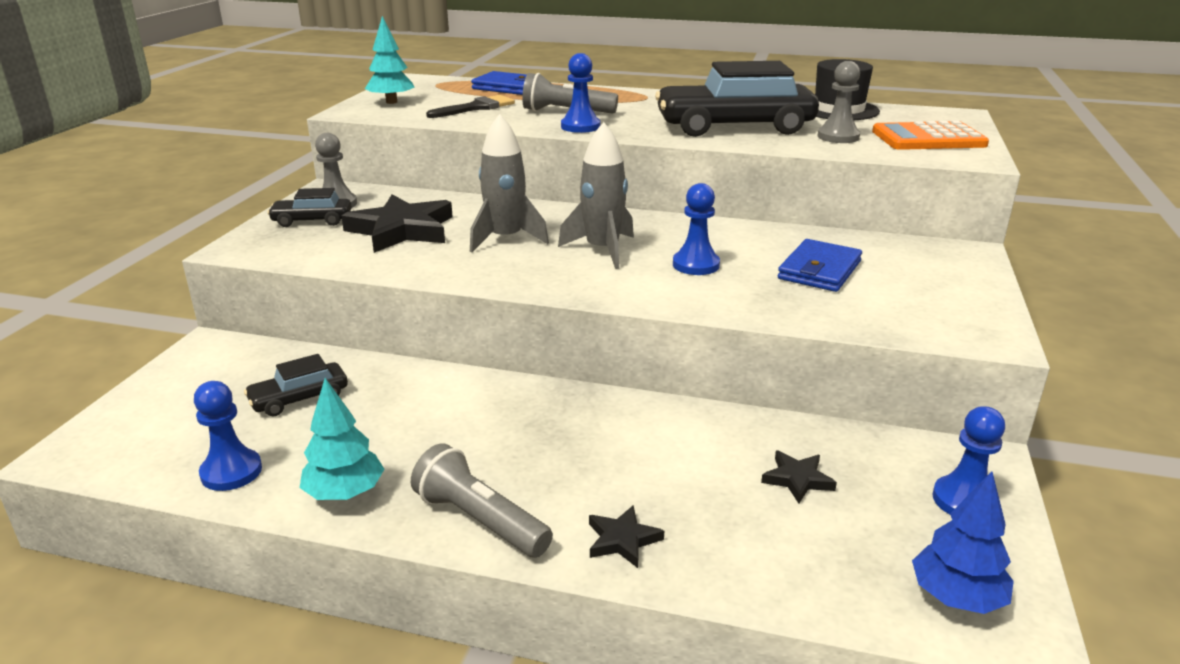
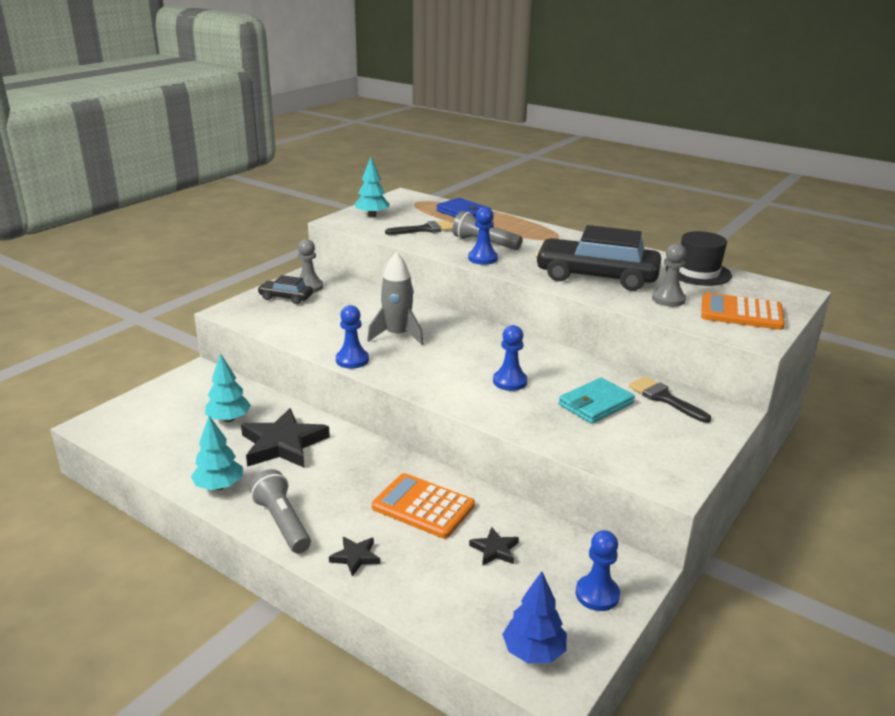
camera: 20 degrees right, 0 degrees up
blue pawn [194,381,262,491] -> blue pawn moved to [336,305,369,369]
black car [244,354,348,416] -> turquoise tree [205,353,251,422]
black star [341,194,453,253] -> black star moved to [241,408,330,468]
grey rocket [558,122,634,269] -> none
blue wallet [778,239,862,292] -> turquoise wallet [558,377,635,424]
none -> orange calculator [372,473,475,539]
none -> black brush [629,377,711,423]

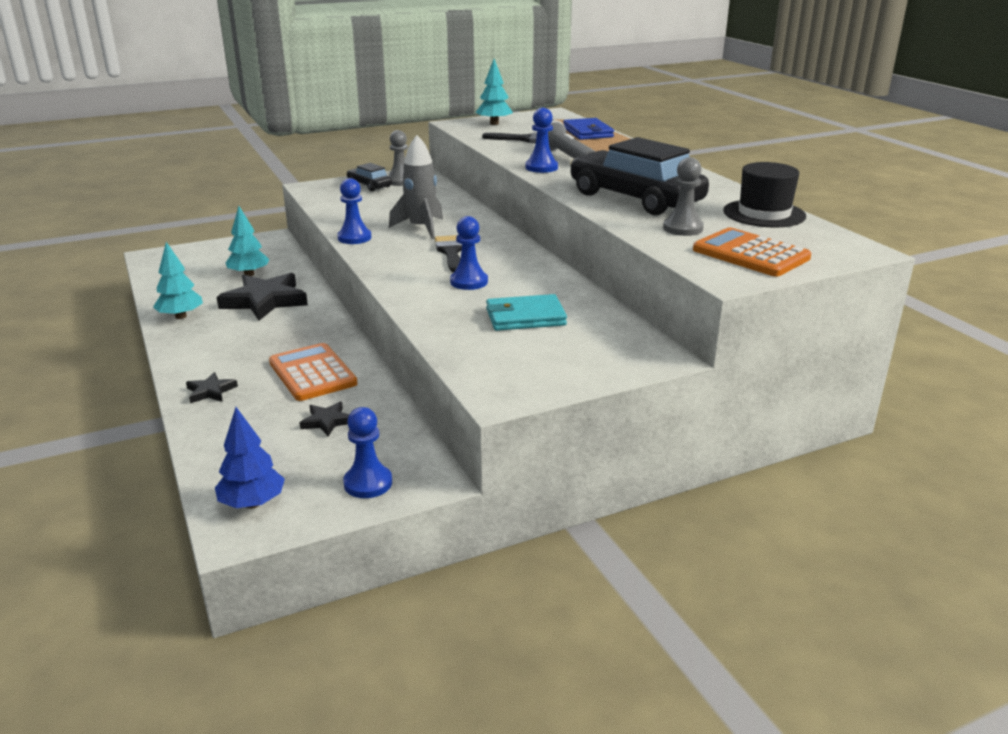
camera: 30 degrees right, 0 degrees up
grey flashlight [249,469,311,553] -> none
black brush [629,377,711,423] -> black brush moved to [435,235,462,273]

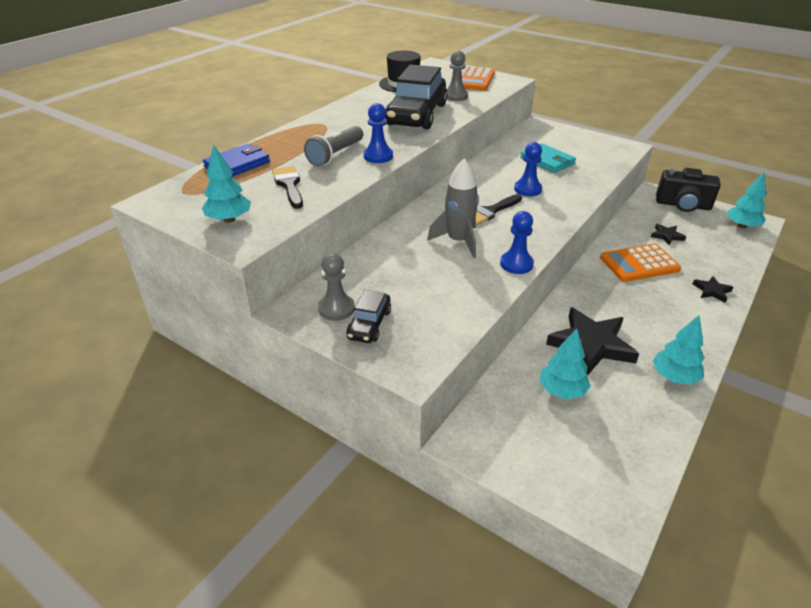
camera: 120 degrees left, 10 degrees up
blue tree [215,407,285,508] -> turquoise tree [727,172,766,229]
orange calculator [269,343,358,401] -> orange calculator turned 45 degrees clockwise [600,244,681,282]
blue pawn [343,407,392,498] -> black camera [656,168,721,212]

